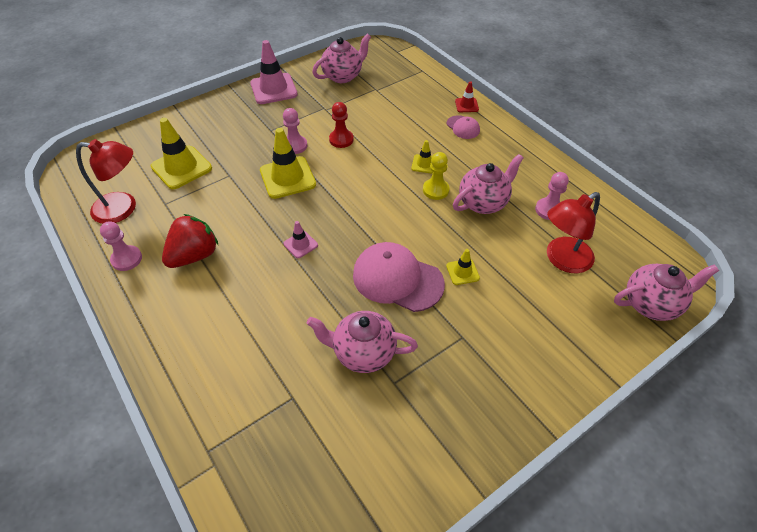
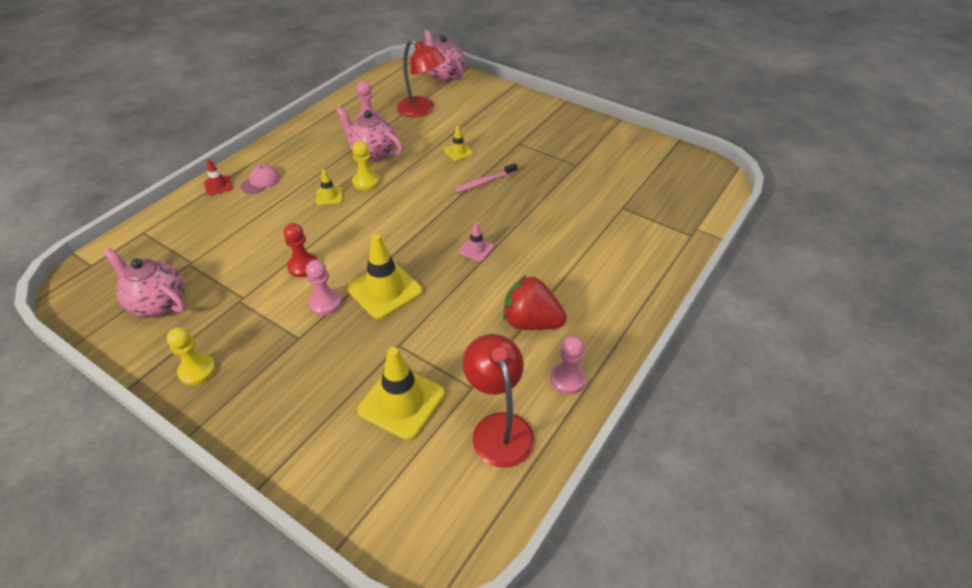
camera: 110 degrees left, 5 degrees down
pink traffic cone [250,40,298,104] -> yellow pawn [167,327,216,385]
pink teapot [307,311,418,373] -> none
pink cap [353,242,445,312] -> pink toothbrush [454,163,518,193]

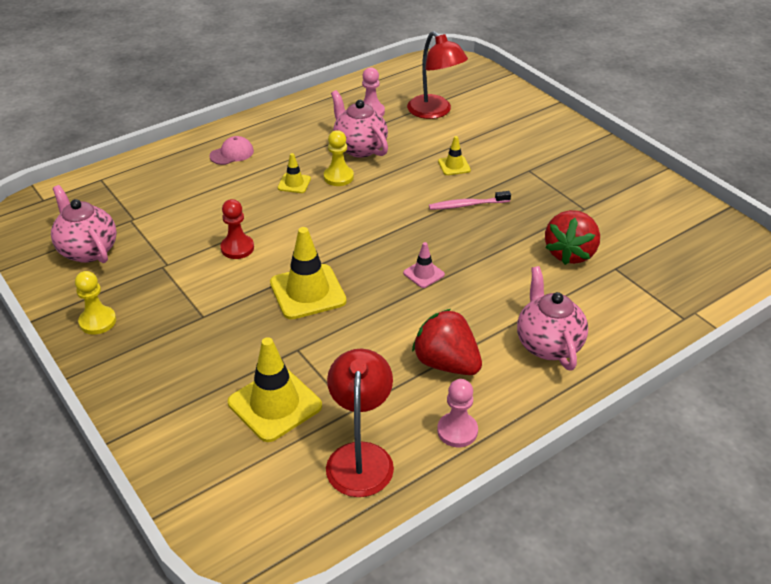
camera: 20 degrees right, 5 degrees down
red traffic cone [204,159,233,195] -> none
pink pawn [306,260,342,315] -> none
pink teapot [424,30,465,82] -> pink teapot moved to [517,266,588,370]
none -> red strawberry [545,210,600,265]

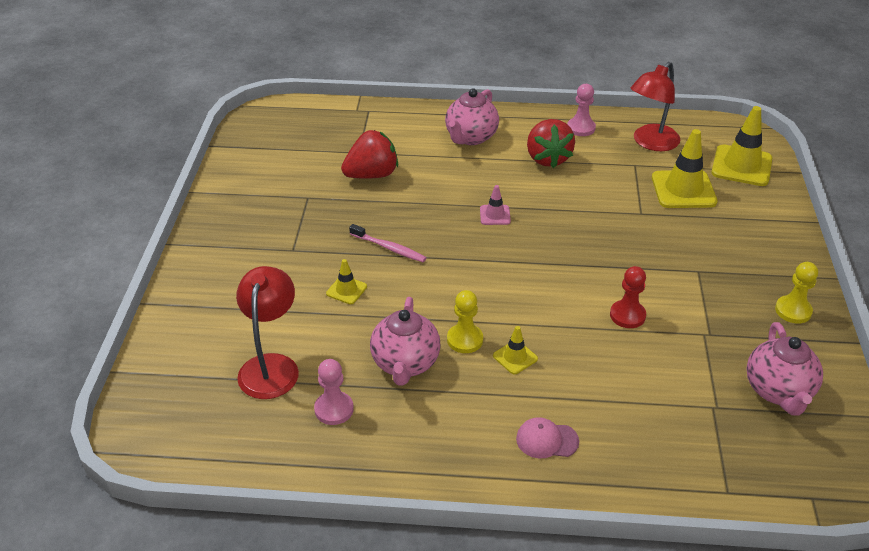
camera: 140 degrees left, 0 degrees up
yellow traffic cone [270,227,347,320] -> yellow traffic cone moved to [712,106,772,186]

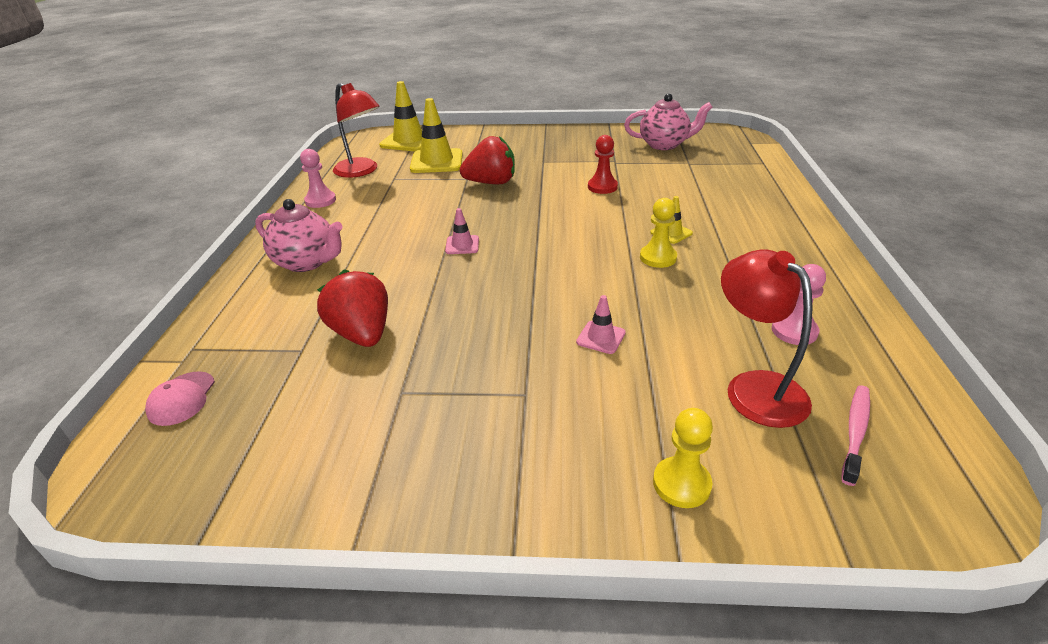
camera: 90 degrees left, 5 degrees down
red lamp [236,266,299,399] -> red lamp turned 60 degrees clockwise [721,249,813,428]
yellow traffic cone [326,259,367,304] -> pink traffic cone [576,295,626,354]
pink toothbrush [349,224,426,262] -> pink toothbrush moved to [841,385,870,486]
pink teapot [370,297,440,386] -> none
pink cap [516,417,579,458] -> pink cap moved to [145,371,215,426]
red strawberry [527,119,575,168] -> red strawberry moved to [460,136,515,184]
yellow pawn [775,262,818,324] -> yellow pawn moved to [653,408,713,508]

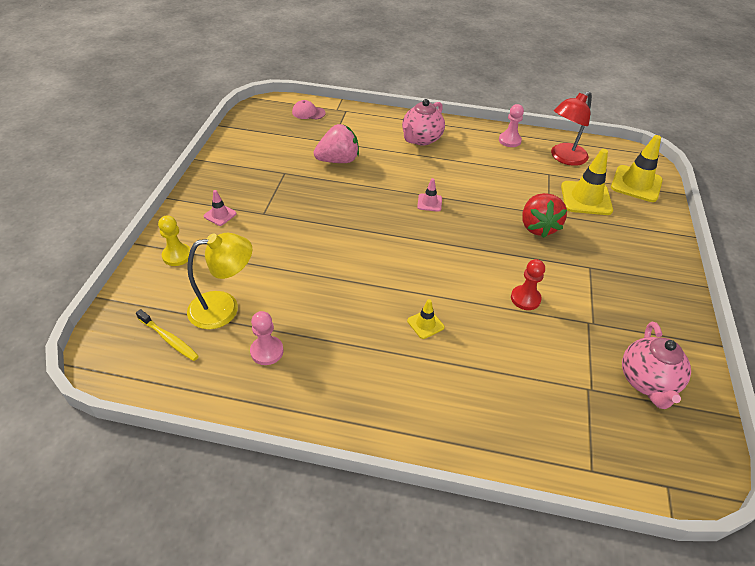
camera: 95 degrees right, 10 degrees up
red strawberry [317,269,388,347] -> pink strawberry [314,124,359,163]
pink traffic cone [576,295,626,354] -> pink traffic cone moved to [204,190,237,226]
yellow pawn [640,198,677,268] -> none
red lamp [721,249,813,428] -> yellow lamp [187,233,252,329]
pink toothbrush [841,385,870,486] -> yellow toothbrush [136,309,199,361]

